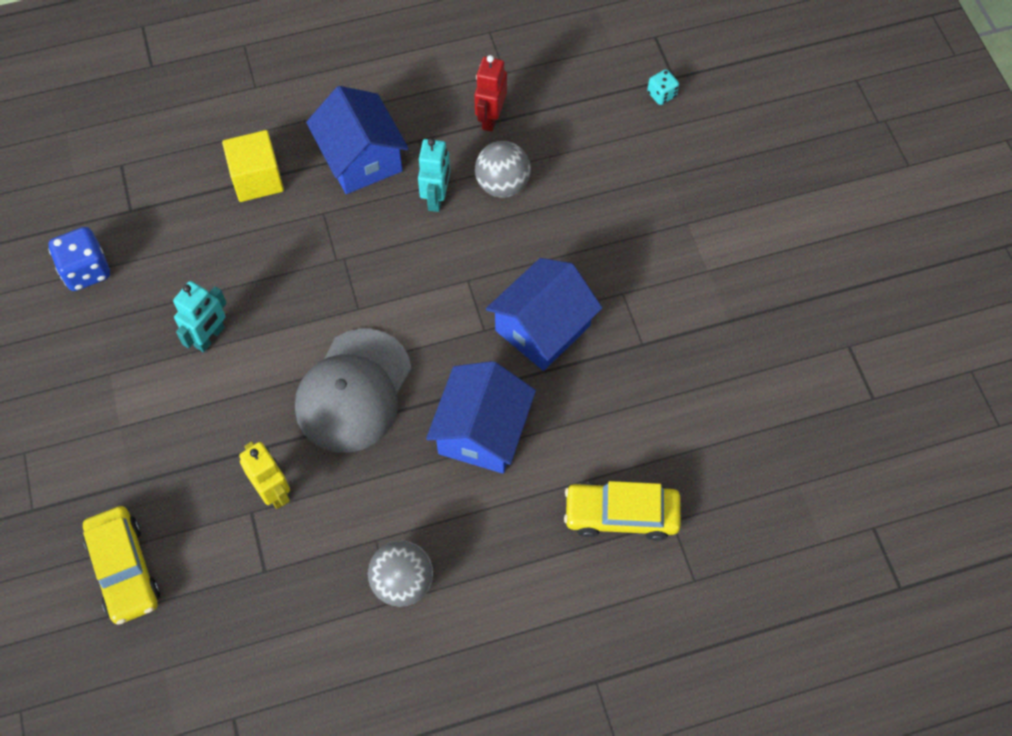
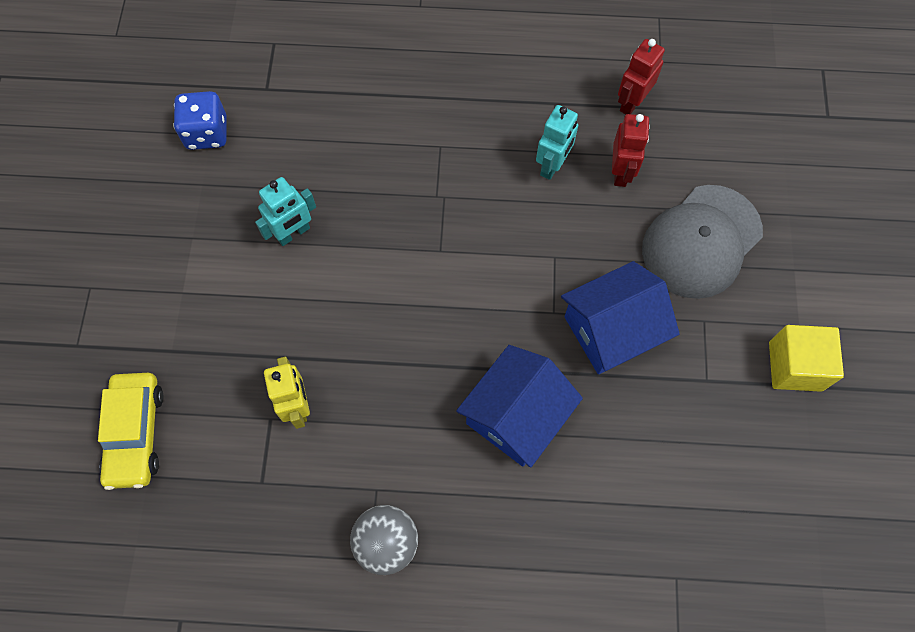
camera: 20 degrees right, 5 degrees up
yellow cube [222,130,284,202] -> yellow cube moved to [769,325,844,392]
grey cap [295,329,411,453] -> grey cap moved to [642,185,763,299]
blue house [306,86,409,194] -> none
grey ball [475,141,531,198] -> red robot [612,114,650,187]
yellow car [564,481,681,541] -> none
turquoise dice [647,69,679,105] -> none

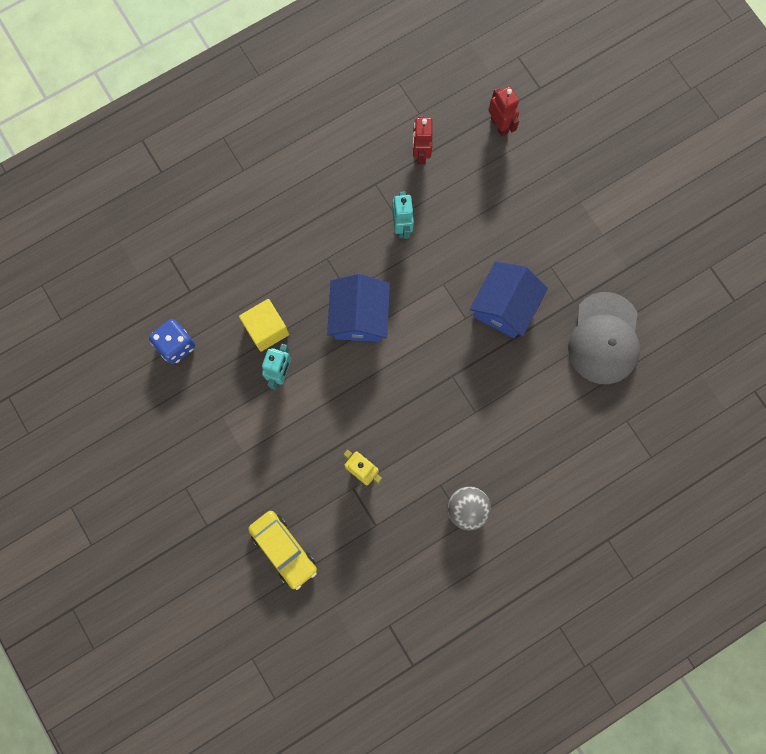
camera: 35 degrees left, 10 degrees up
blue house [456,345,583,468] -> blue house moved to [327,274,390,342]
red robot [612,114,650,187] -> red robot moved to [488,86,519,137]
grey cap [642,185,763,299] -> grey cap moved to [568,292,640,384]
yellow cube [769,325,844,392] -> yellow cube moved to [239,299,289,351]

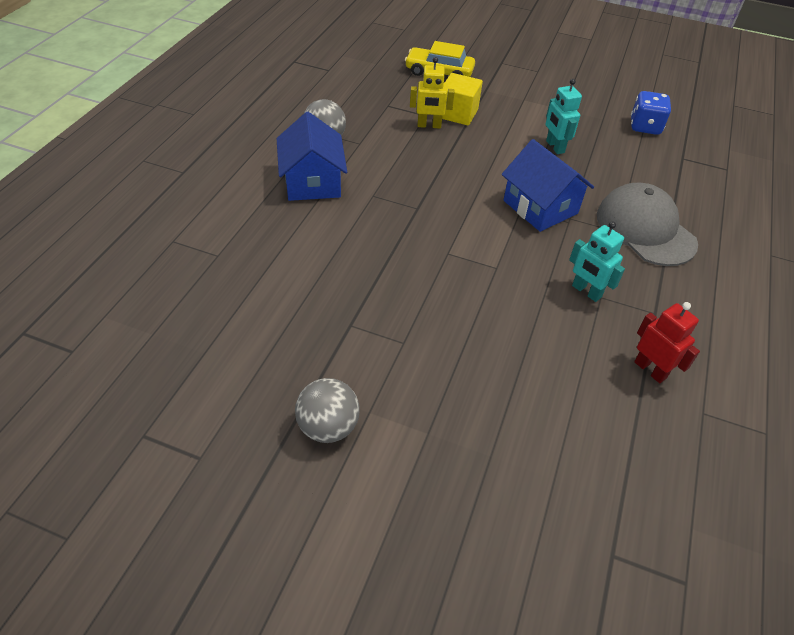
camera: 140 degrees right, 30 degrees down
yellow cube [239,299,289,351] -> yellow cube moved to [442,73,483,126]
blue house [470,261,548,338] -> blue house moved to [277,112,347,201]
red robot [488,86,519,137] -> none
grey cap [568,292,640,384] -> grey cap moved to [597,183,698,266]
none -> grey ball [295,378,360,443]

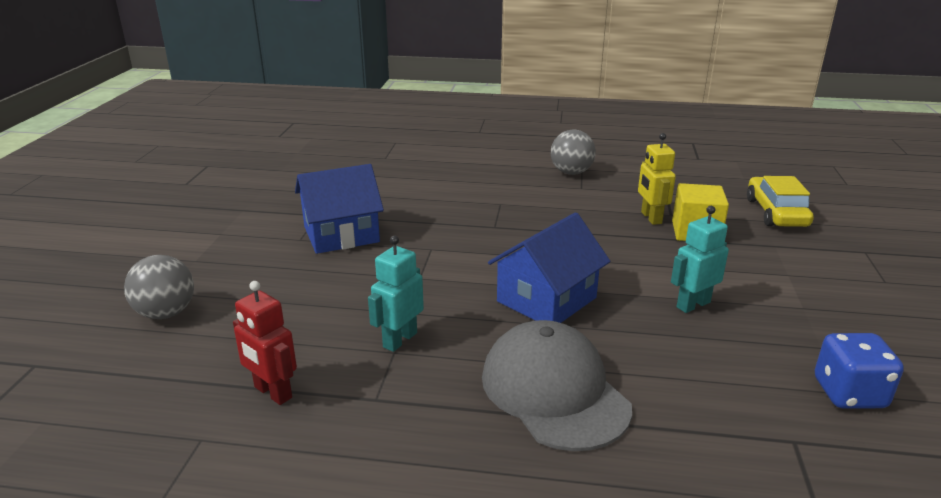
camera: 80 degrees right, 20 degrees down
blue house [277,112,347,201] -> blue house moved to [295,164,384,254]
grey ball [295,378,360,443] -> grey ball moved to [124,255,194,319]
grey cap [597,183,698,266] -> grey cap turned 75 degrees counterclockwise [482,320,632,451]
red robot [634,302,700,383] -> red robot turned 90 degrees clockwise [233,281,297,405]

